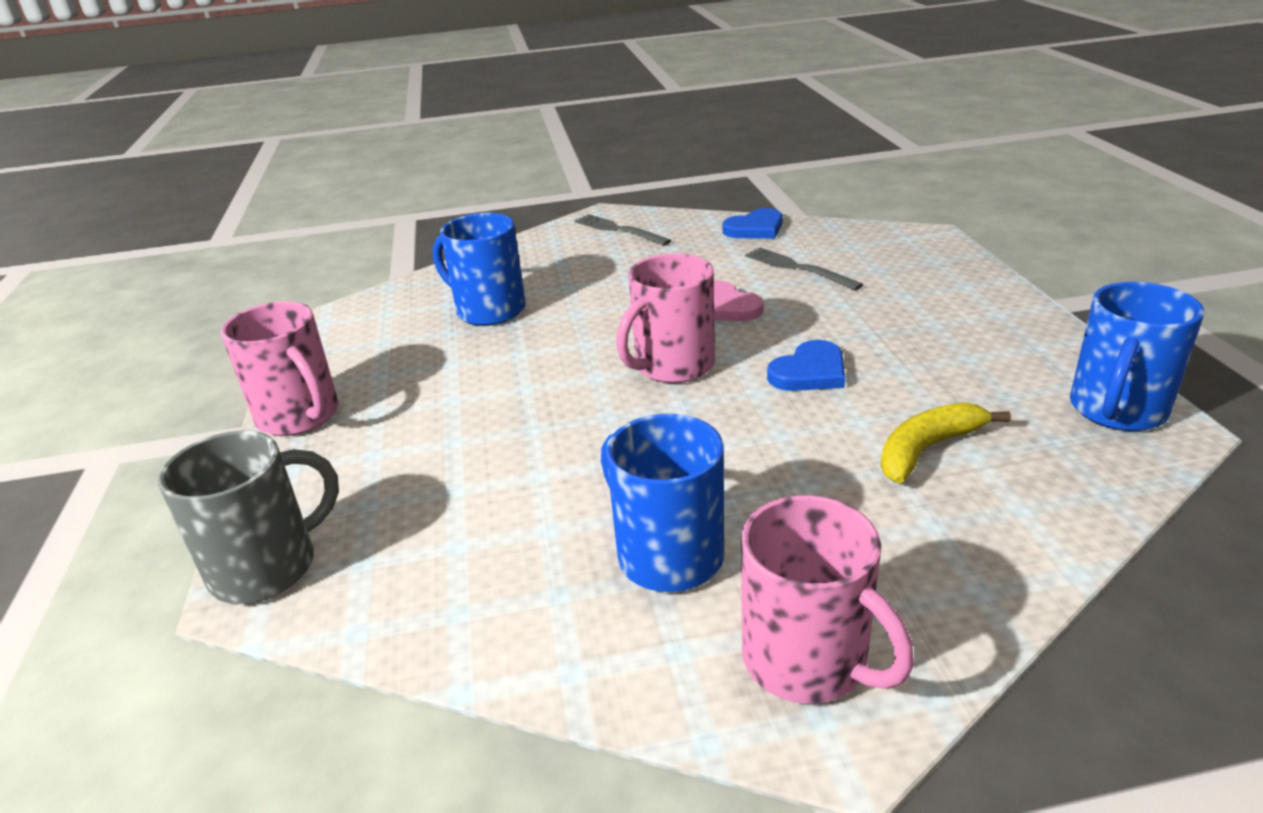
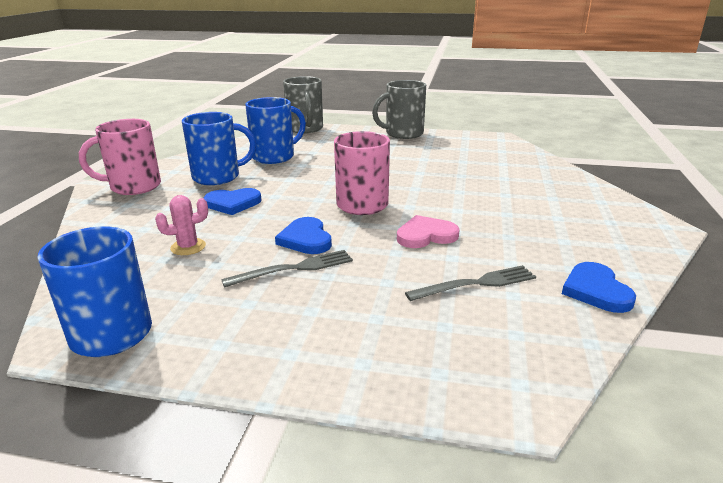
camera: 110 degrees right, 5 degrees down
pink mug [221,301,339,436] -> grey mug [372,80,426,139]
blue mug [433,213,526,326] -> blue mug moved to [245,97,306,164]
grey fork [575,214,671,246] -> grey fork moved to [221,250,353,288]
yellow banana [881,402,1011,483] -> pink cactus [155,195,208,255]
none -> blue heart [204,188,262,215]

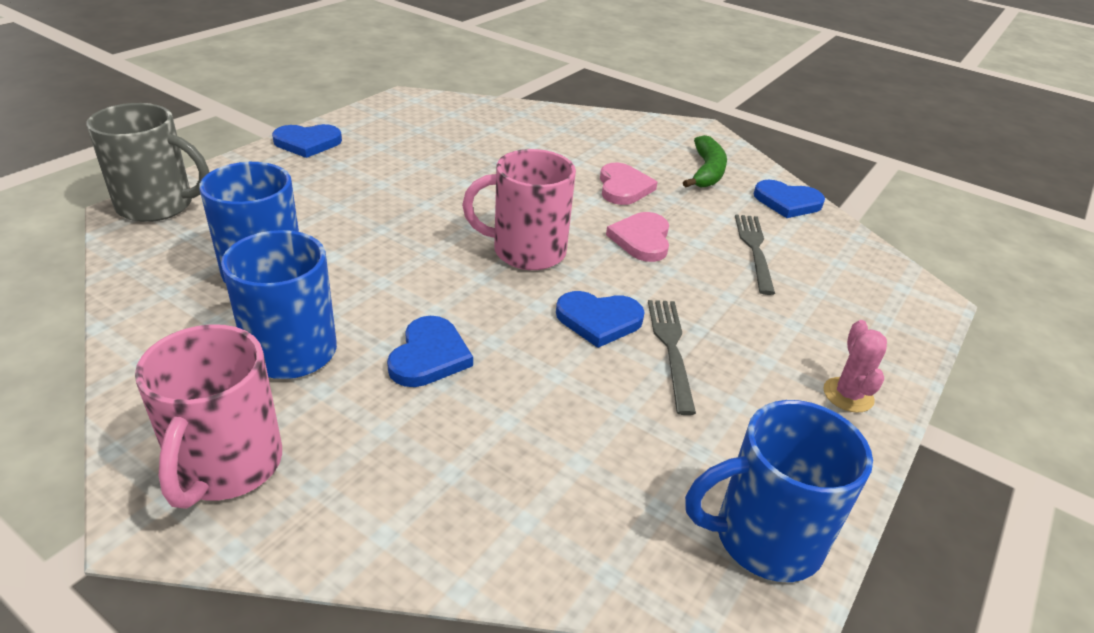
camera: 70 degrees left, 10 degrees up
pink cactus [155,195,208,255] -> pink cactus moved to [823,320,887,413]
grey mug [372,80,426,139] -> blue heart [272,124,342,158]
none -> pink heart [600,163,657,205]
none -> green banana [683,135,727,187]

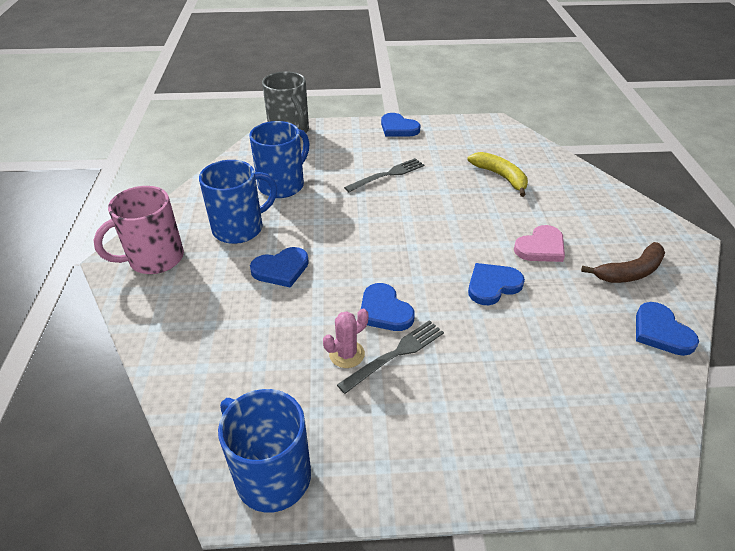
camera: 55 degrees right, 5 degrees up
pink mug [462,149,576,270] -> none
pink heart [606,212,669,262] -> blue heart [468,263,525,305]
green banana [683,135,727,187] -> brown banana [581,242,665,283]
grey fork [735,214,775,295] -> grey fork moved to [344,158,425,192]
pink cactus [823,320,887,413] -> pink cactus moved to [323,309,368,368]
none -> yellow banana [467,152,528,197]

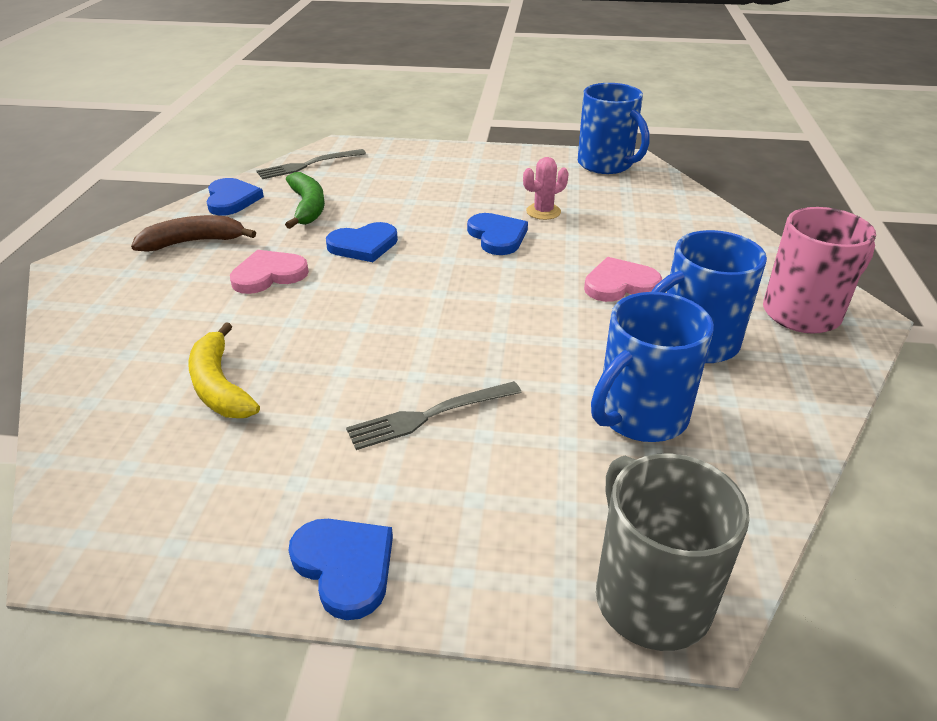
camera: 170 degrees left, 5 degrees down
blue heart [250,247,309,288] -> pink heart [584,257,662,302]
grey fork [337,320,444,394] -> grey fork moved to [256,149,366,179]
none -> green banana [285,172,325,229]

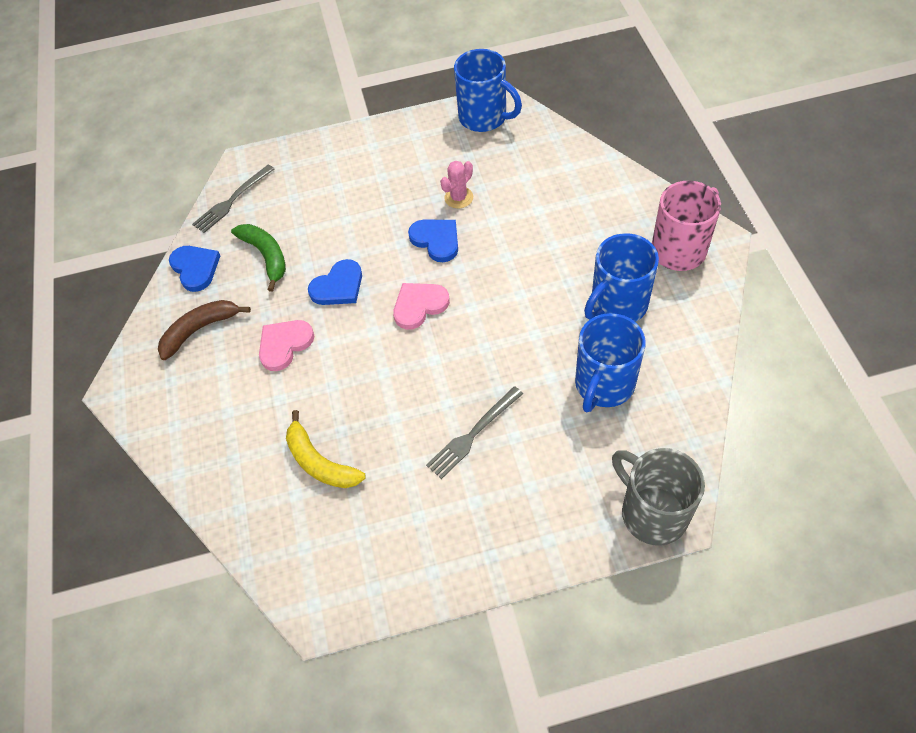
camera: 15 degrees left, 20 degrees up
blue heart [288,519,393,620] -> none
pink heart [584,257,662,302] -> pink heart moved to [393,283,450,330]

